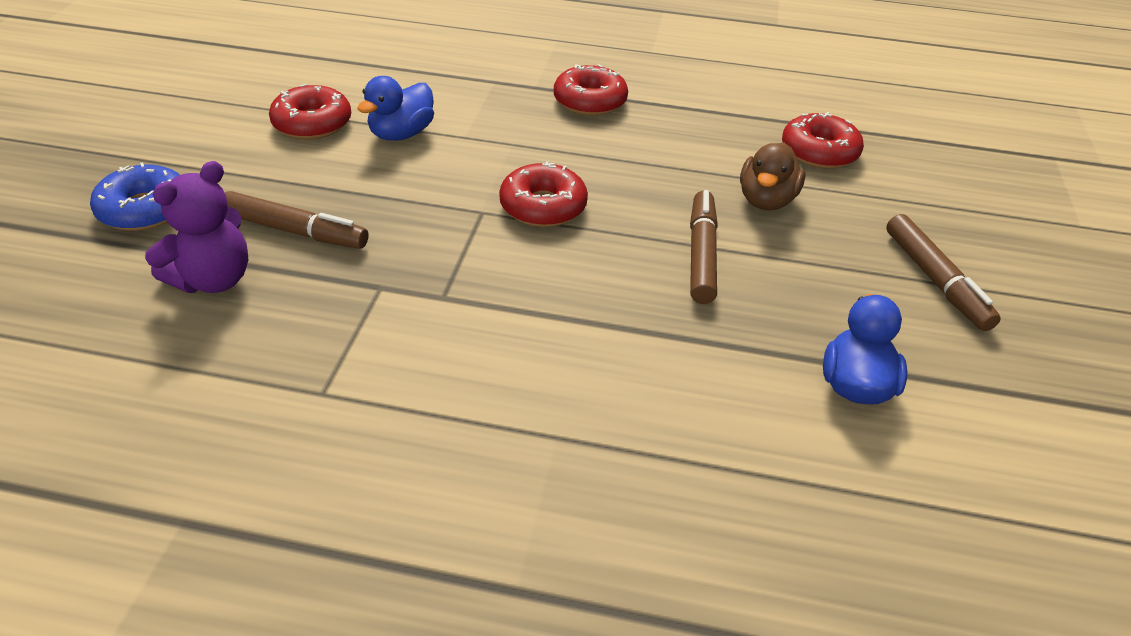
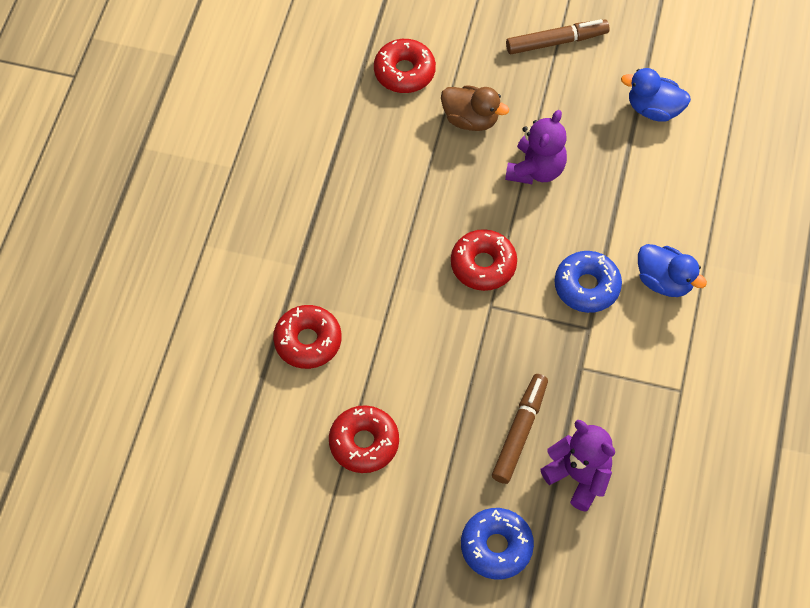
camera: 85 degrees left, 20 degrees up
blue duck [357,76,434,141] -> blue duck moved to [638,244,707,297]
red donut [554,64,628,116] -> red donut moved to [273,305,342,369]
brown marker [690,190,718,304] -> purple teddy bear [505,110,567,184]
none -> blue donut [554,251,622,313]

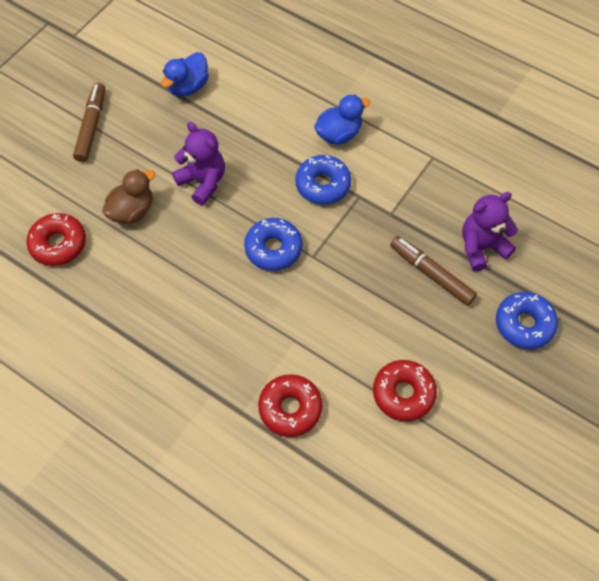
camera: 70 degrees left, 0 degrees up
red donut [451,229,517,291] -> blue donut [244,218,303,271]

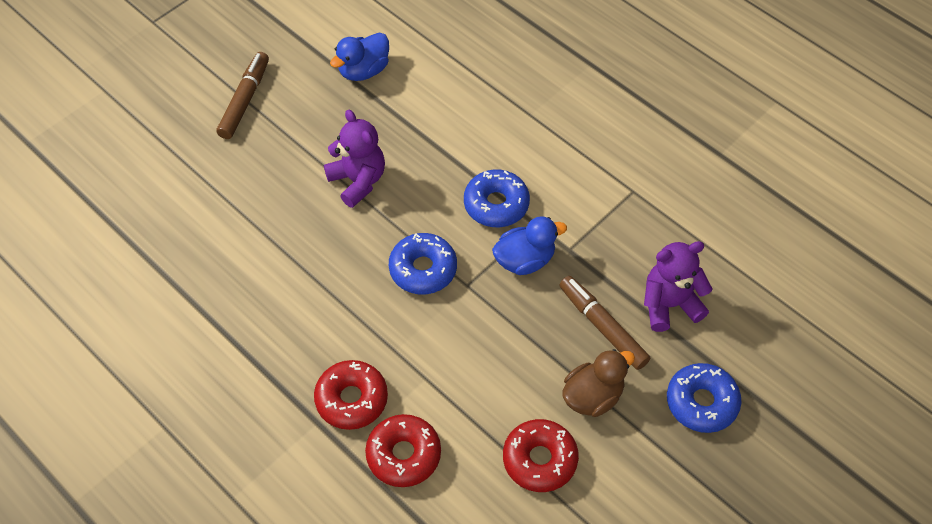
camera: 10 degrees right, 5 degrees down
red donut [26,213,86,266] -> red donut moved to [314,360,388,430]
brown duck [102,169,155,224] -> brown duck moved to [562,349,635,417]
blue duck [314,95,370,145] -> blue duck moved to [492,216,567,275]

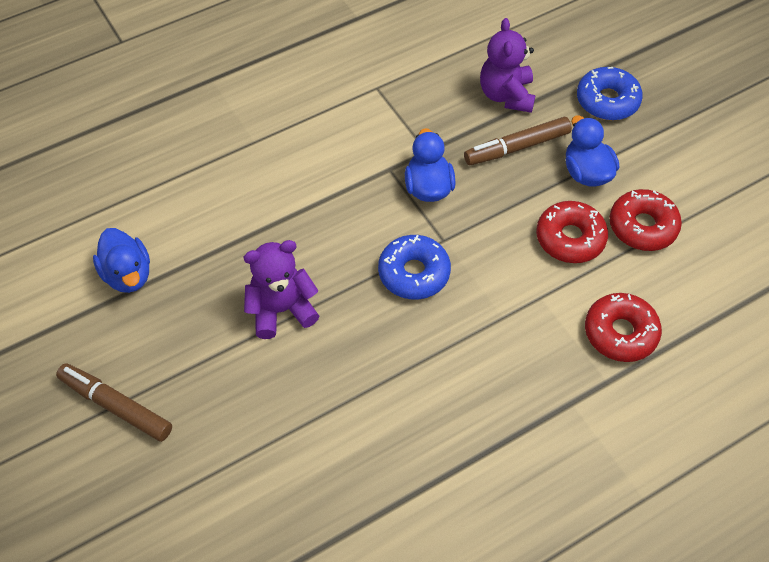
camera: 75 degrees left, 0 degrees up
red donut [314,360,388,430] -> red donut moved to [536,201,608,263]
blue donut [464,169,530,227] -> none
brown duck [562,349,635,417] -> blue duck [566,116,619,186]

